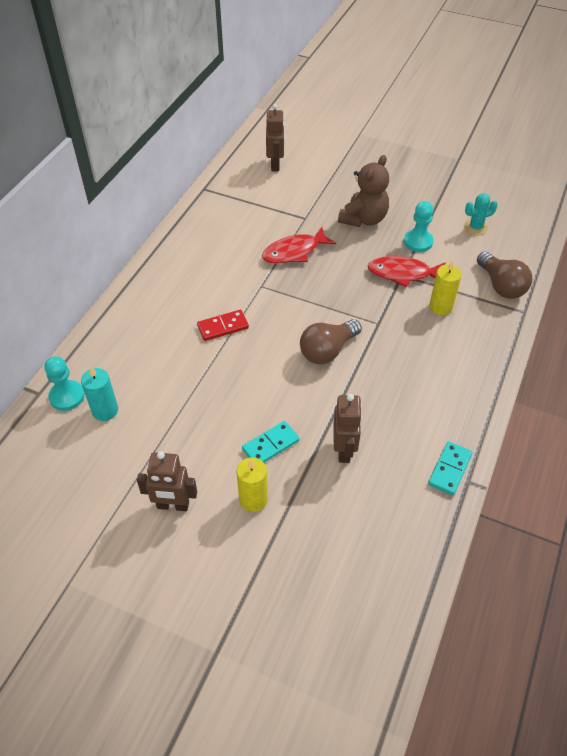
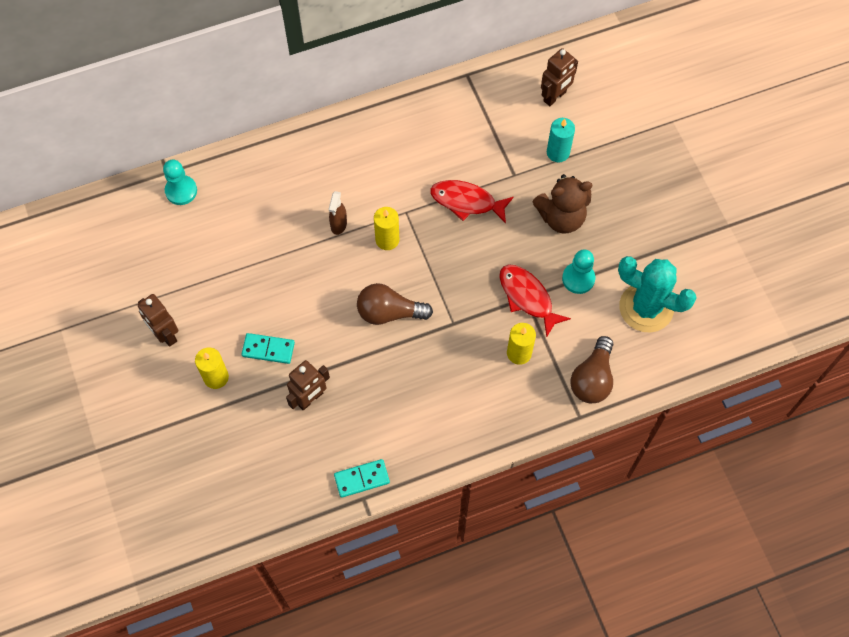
camera: 45 degrees right, 15 degrees up
turquoise candle [81,367,118,421] -> turquoise candle moved to [547,118,575,162]
red domino [197,310,249,341] -> brown spray bottle [329,191,347,235]
turquoise cactus [464,193,498,235] -> turquoise cactus [618,256,696,332], size x1.99
none -> yellow candle [374,207,400,250]

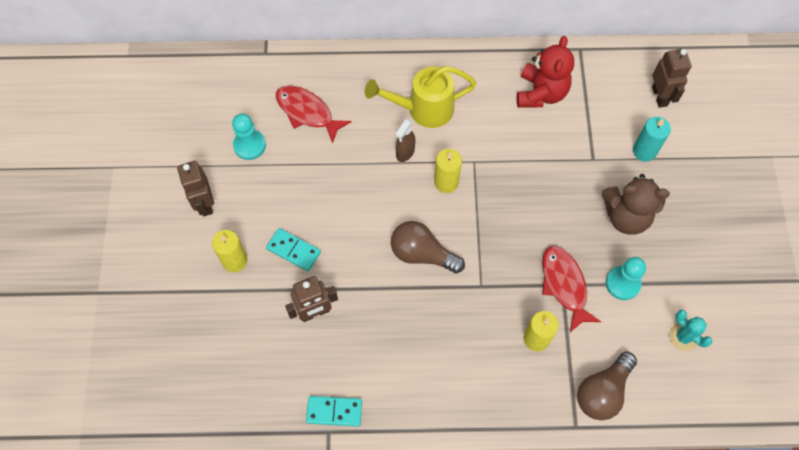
camera: 20 degrees right, 0 degrees up
turquoise pawn [163,160,197,205] -> turquoise pawn moved to [232,114,266,160]
red fish [430,180,514,223] -> red fish moved to [276,85,352,144]
brown robot [541,48,578,106] -> brown robot turned 75 degrees counterclockwise [652,49,691,108]
turquoise cactus [618,256,696,332] -> turquoise cactus [669,309,712,351], size x0.50
none -> yellow watering can [365,66,476,128]
none -> red teddy bear [517,36,574,108]

